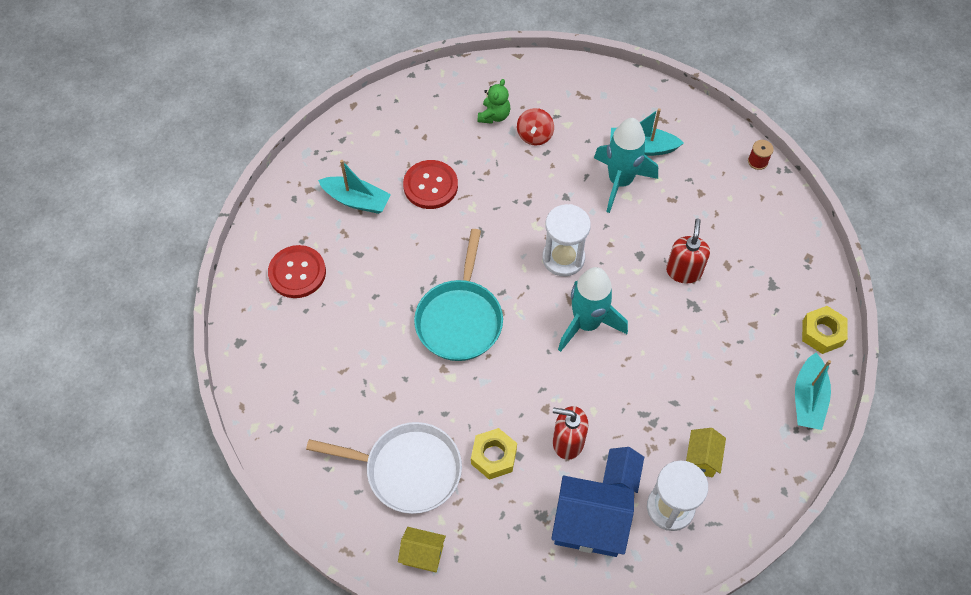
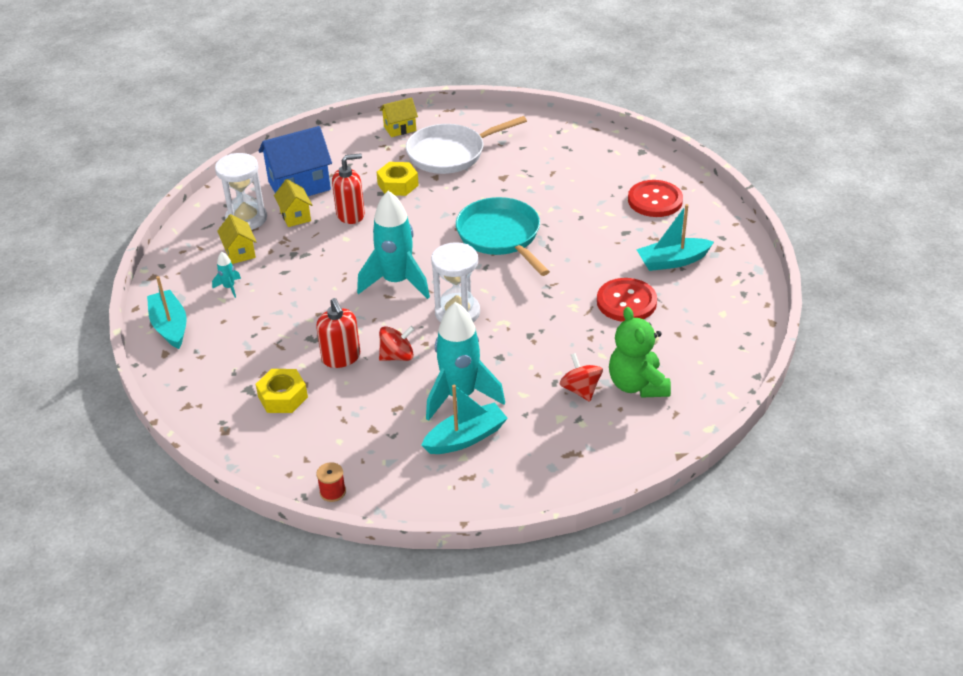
camera: 145 degrees right, 20 degrees down
green teddy bear [478,79,511,124] -> green teddy bear [609,307,671,398], size x1.54
blue house [603,447,644,493] -> yellow house [274,179,313,227]
yellow nut [802,306,848,354] -> yellow nut moved to [256,369,308,413]
none -> turquoise rocket [212,252,241,298]
none -> red spinning top [379,326,414,361]

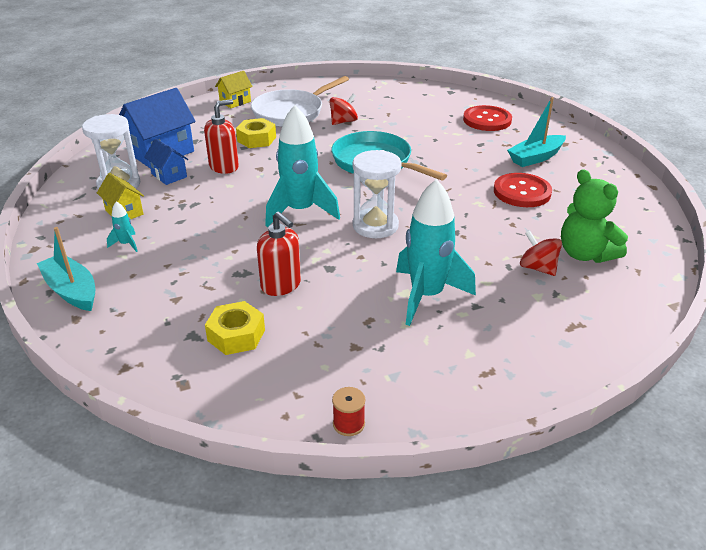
camera: 20 degrees left, 5 degrees down
yellow house [274,179,313,227] -> blue house [144,138,188,185]
red spinning top [379,326,414,361] -> red spinning top moved to [329,94,358,125]
turquoise boat [421,385,508,454] -> none

